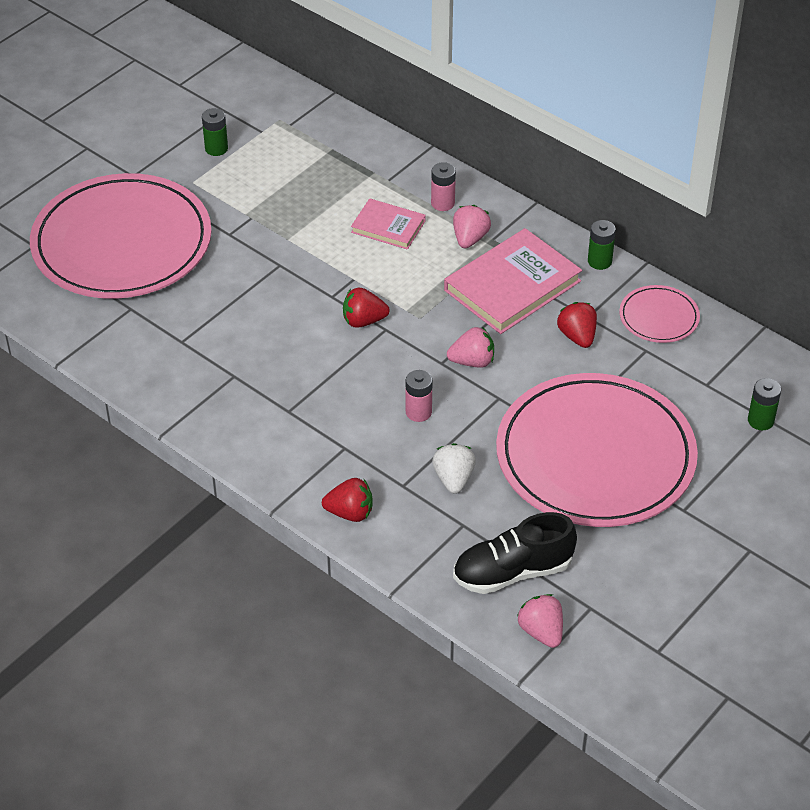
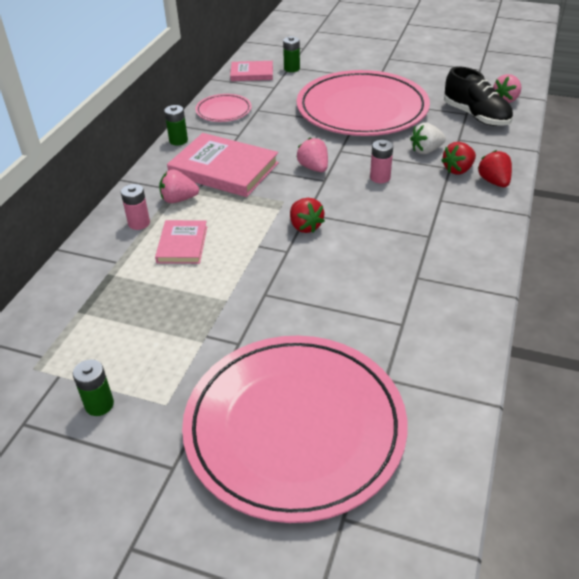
camera: 110 degrees left, 5 degrees down
red strawberry [557,302,597,348] -> red strawberry moved to [441,142,476,175]
none -> pink book [230,61,273,81]

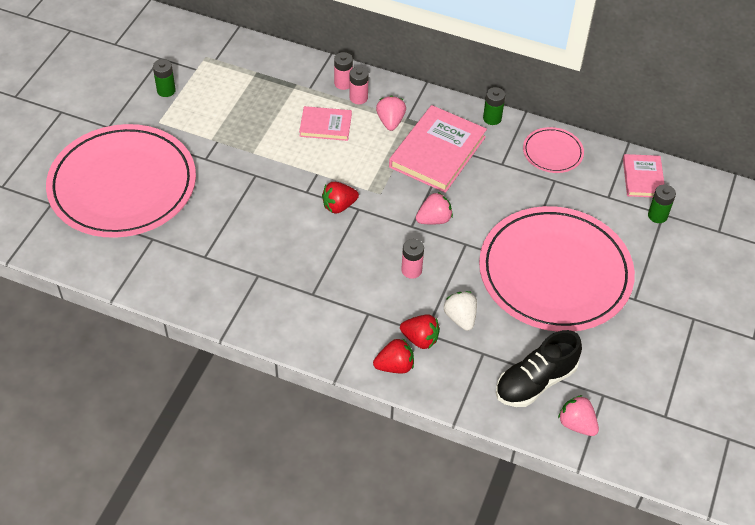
camera: 90 degrees right, 10 degrees up
red strawberry [441,142,476,175] -> red strawberry turned 150 degrees clockwise [400,314,440,349]
none -> pink battery [334,52,353,90]

